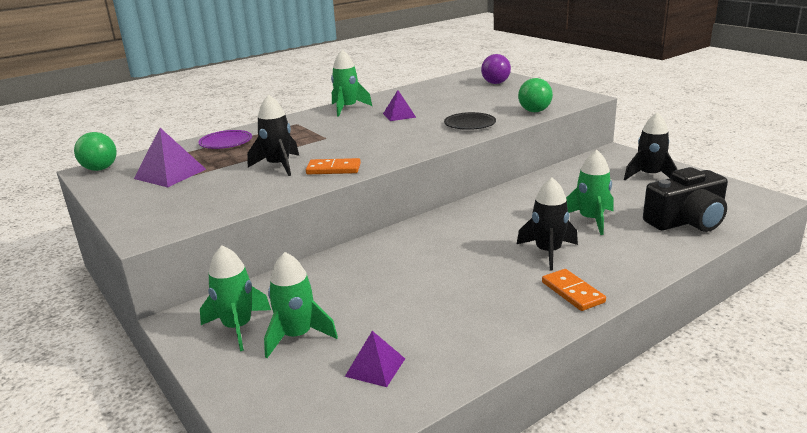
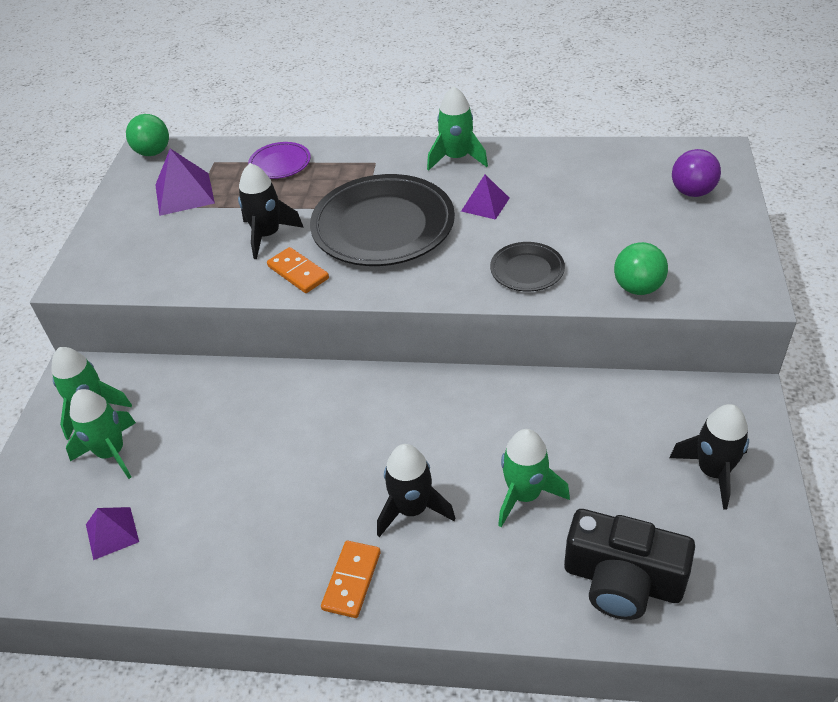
camera: 45 degrees right, 20 degrees up
none -> black plate [310,174,455,266]

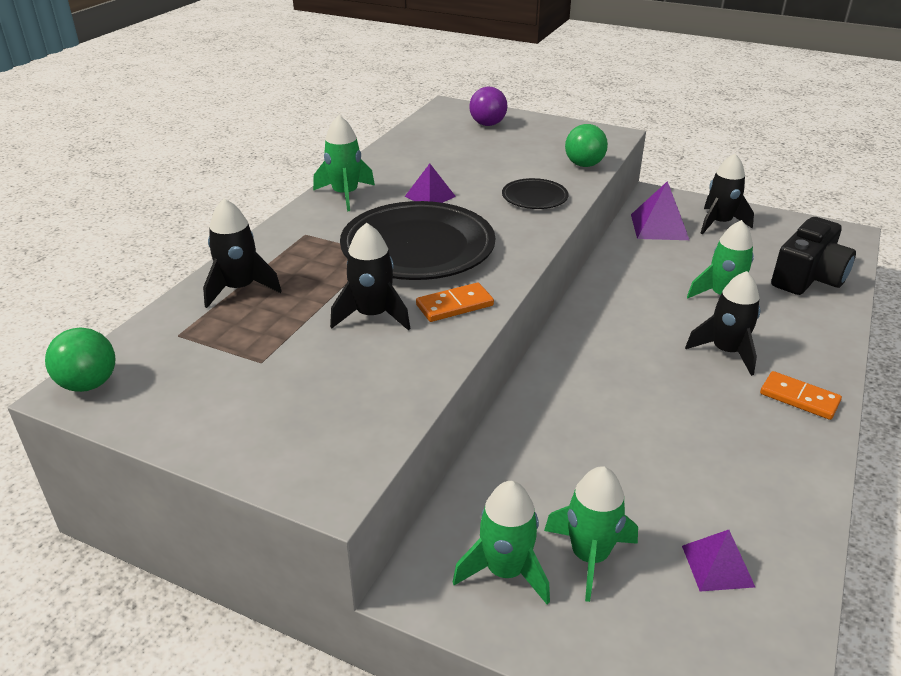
camera: 75 degrees left, 10 degrees down
purple pyramid [155,149,215,216] -> purple pyramid moved to [631,181,689,240]
purple plate [248,142,311,179] -> black rocket [203,198,282,308]

